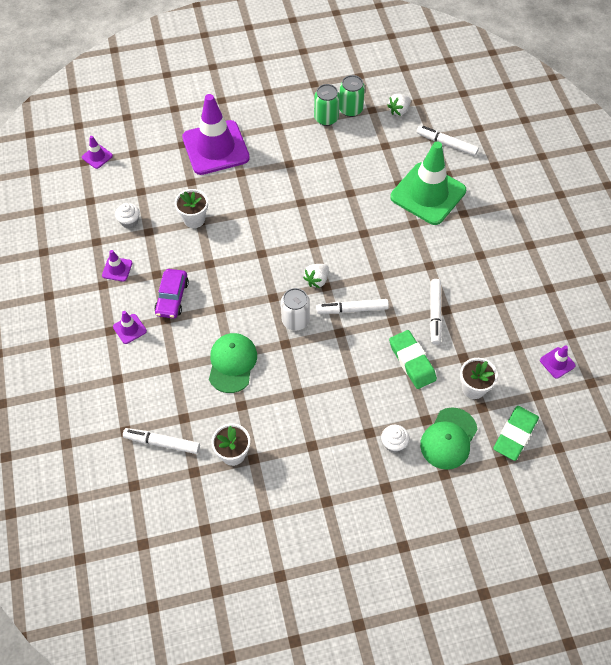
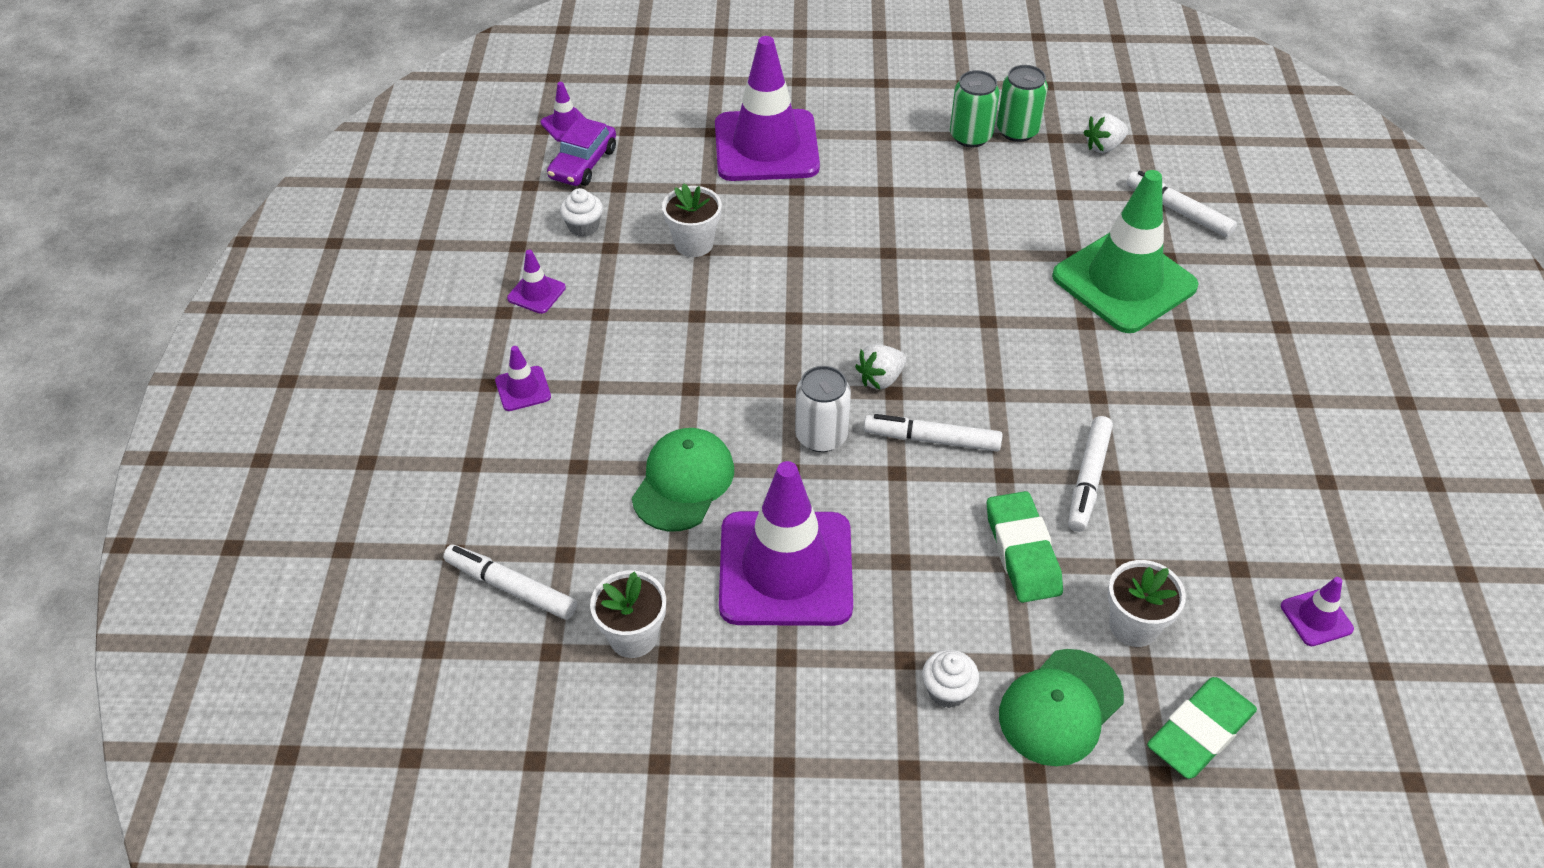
camera: 15 degrees right, 10 degrees down
purple car [154,269,189,319] -> purple car moved to [547,117,616,186]
none -> purple traffic cone [719,461,853,626]

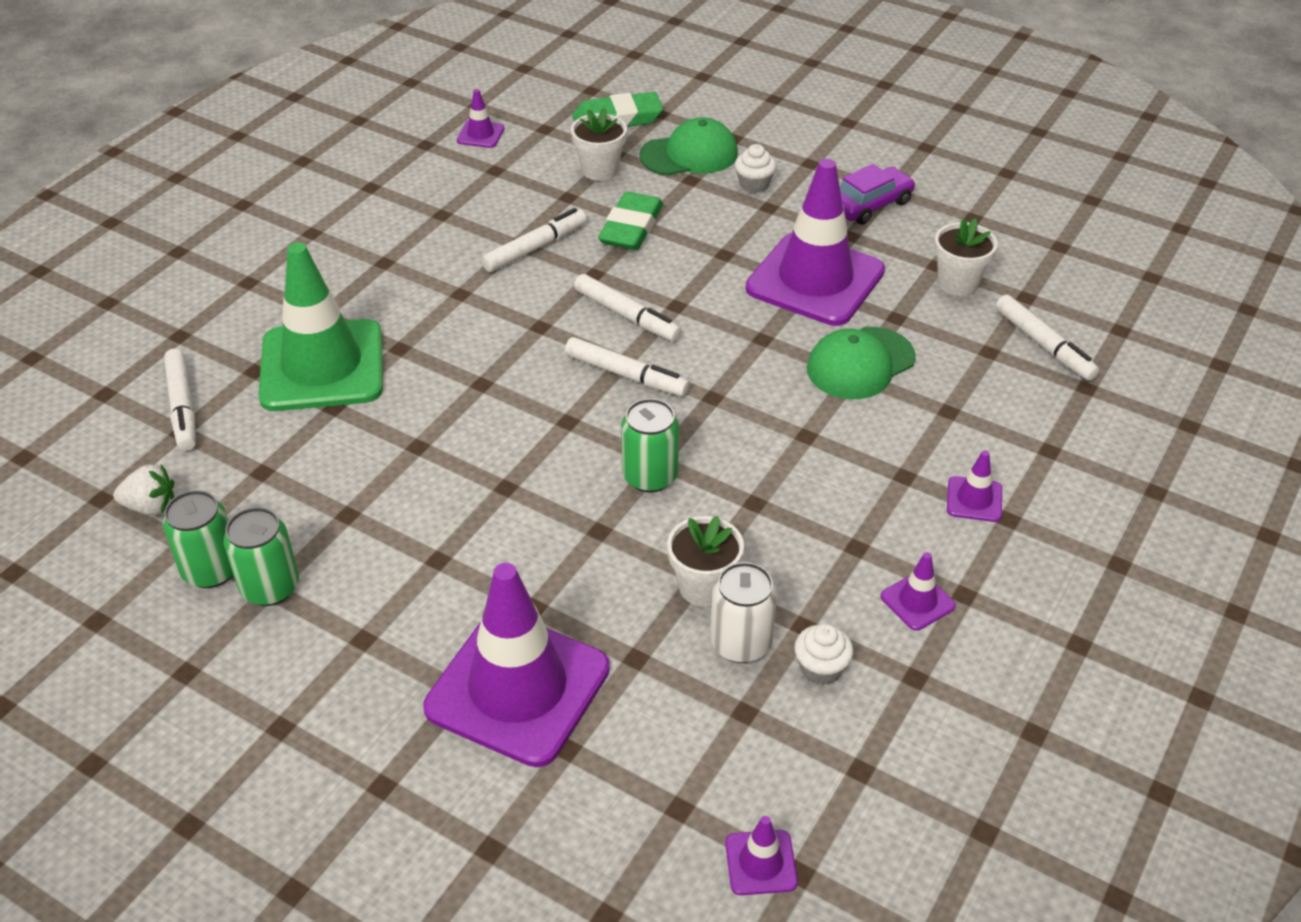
camera: 150 degrees left, 5 degrees down
purple car [547,117,616,186] -> purple car moved to [840,164,915,225]
white can [795,366,851,452] -> white can moved to [710,562,777,663]
white strawberry [855,344,906,389] -> white marker [565,337,689,396]
none -> green can [621,398,679,493]

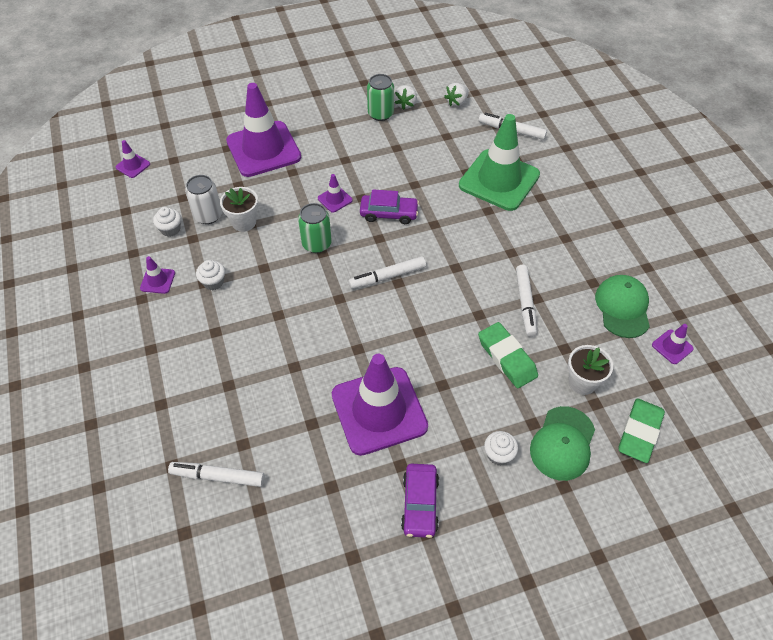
camera: 130 degrees right, 10 degrees up
green can [163,490,233,588] -> white strawberry [394,85,417,110]
white marker [574,274,682,341] -> none
green cap [807,327,916,399] -> green cap moved to [595,275,650,338]
white flower pot [934,218,998,296] -> none
purple traffic cone [947,450,1002,522] -> purple traffic cone moved to [318,174,352,213]
none -> white cupcake [196,260,225,290]
none -> purple car [360,189,419,224]

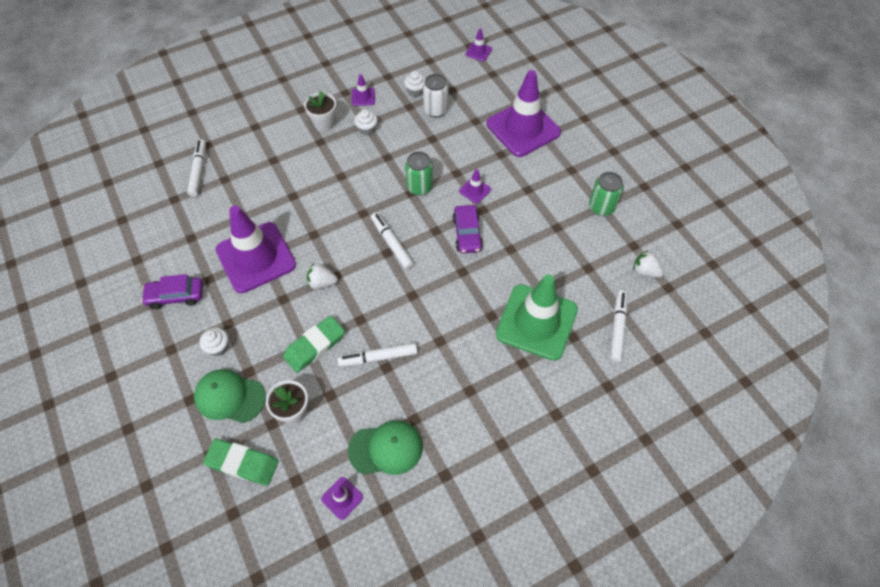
camera: 80 degrees right, 5 degrees up
white flower pot [220,187,258,232] -> white flower pot moved to [304,91,337,131]
white strawberry [394,85,417,110] -> white strawberry moved to [307,263,338,289]

